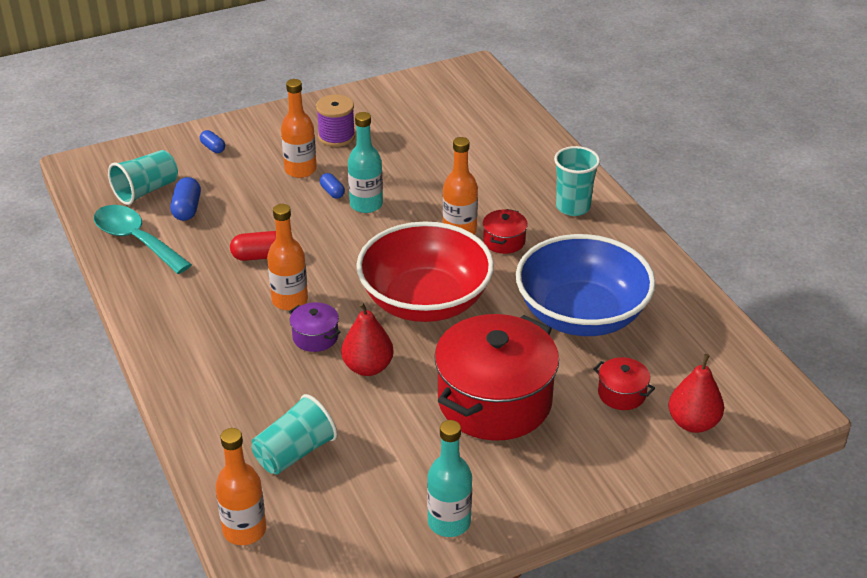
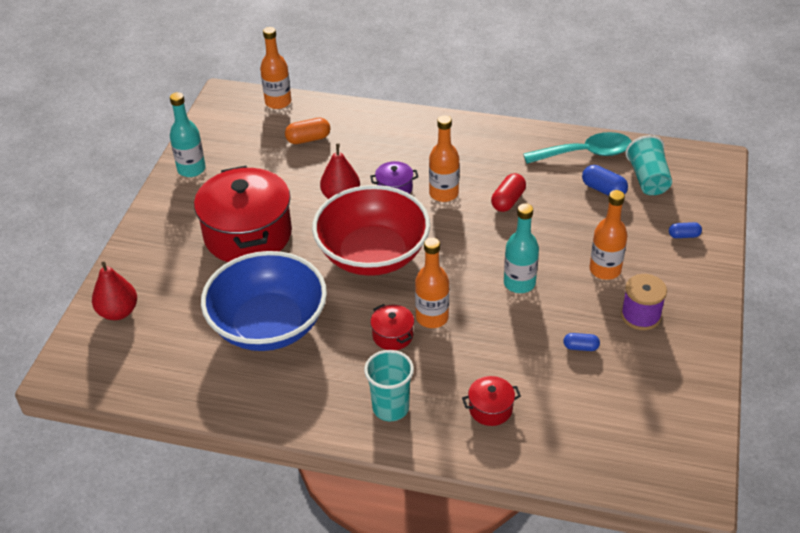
camera: 130 degrees right, 5 degrees up
turquoise cup [251,394,337,475] -> orange capsule [285,118,330,144]
blue capsule [320,173,345,199] -> blue capsule moved to [563,333,600,351]
red pot [593,357,655,410] -> red pot moved to [462,376,521,426]

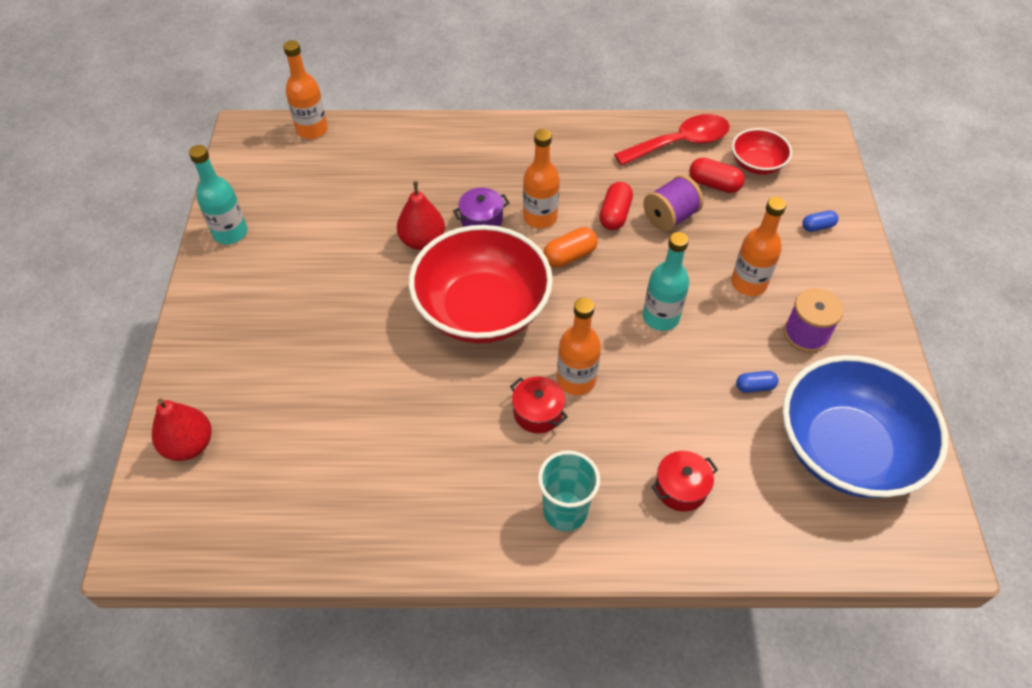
camera: 15 degrees left, 10 degrees up
red pot [194,166,292,262] -> none
blue bowl [201,251,327,351] -> blue bowl moved to [782,355,948,498]
orange capsule [285,118,330,144] -> orange capsule moved to [543,227,598,267]
turquoise spoon [523,132,632,164] -> red spoon [614,114,730,166]
blue capsule [582,165,628,196] -> red capsule [689,158,745,193]
turquoise cup [625,135,672,195] -> red bowl [732,128,792,175]
none -> purple spool [643,175,703,231]

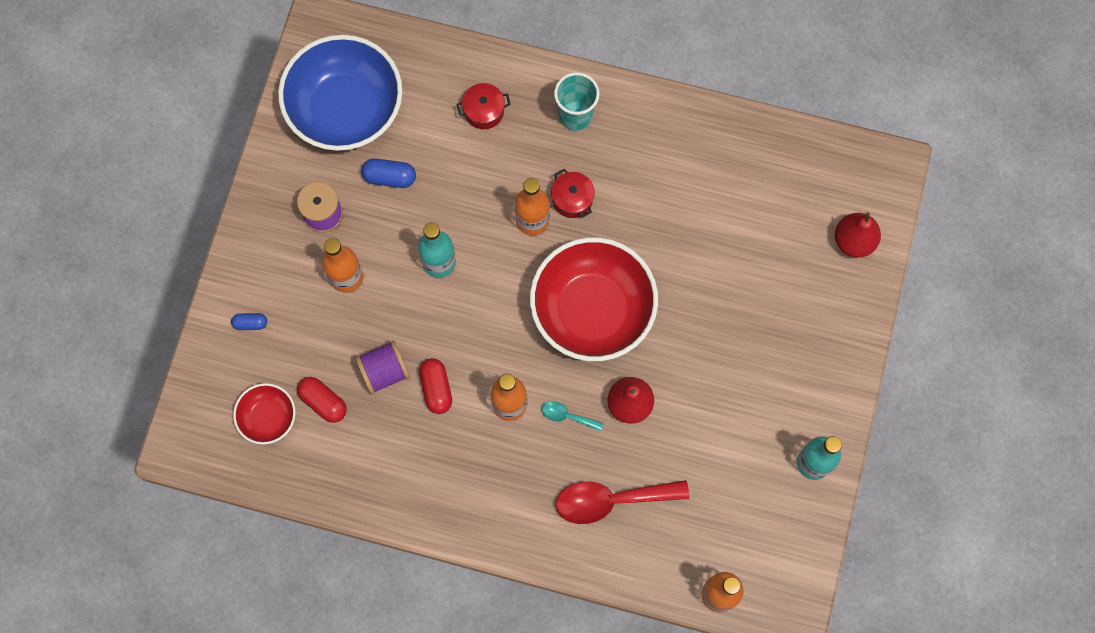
camera: 165 degrees left, 20 degrees up
purple pot [453,188,509,227] -> turquoise spoon [541,401,603,431]
orange capsule [543,227,598,267] -> none
red capsule [599,182,633,230] -> red capsule turned 45 degrees counterclockwise [419,358,452,414]
red spoon [614,114,730,166] -> red spoon moved to [556,480,690,524]
blue capsule [736,371,779,393] -> blue capsule [361,159,416,188], size x1.56

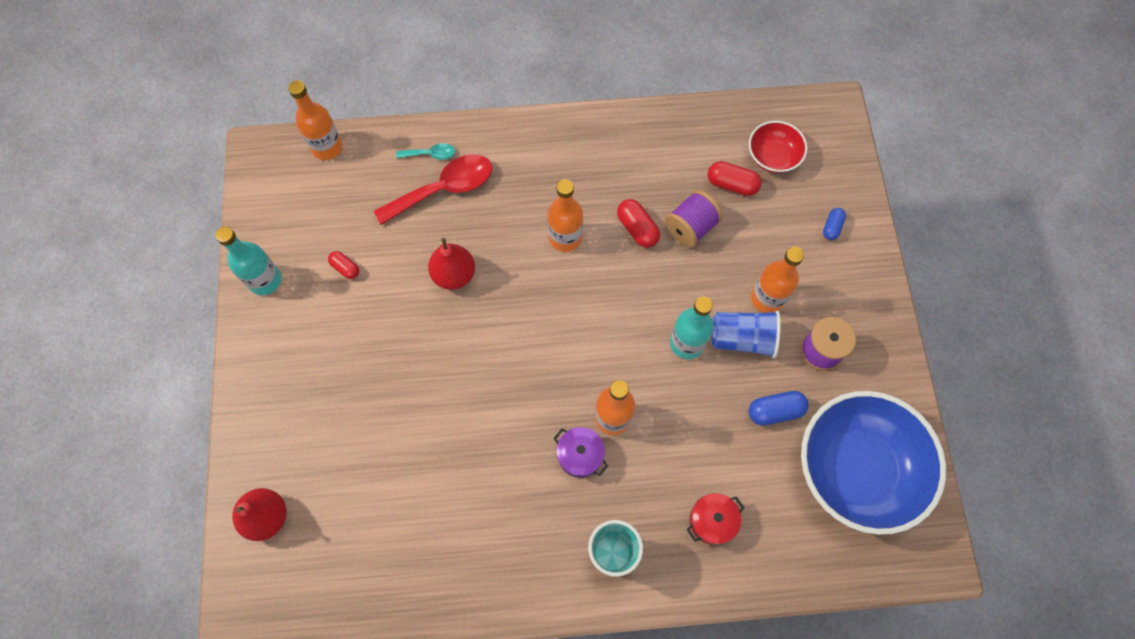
camera: 160 degrees right, 5 degrees down
blue capsule [231,313,267,330] -> blue capsule turned 45 degrees counterclockwise [823,208,846,240]
red bowl [530,237,658,361] -> none
turquoise spoon [541,401,603,431] -> turquoise spoon moved to [396,143,455,160]
red pot [551,169,595,218] -> purple pot [553,427,608,478]
none -> red capsule [328,251,359,279]
none -> blue cup [711,311,781,358]

